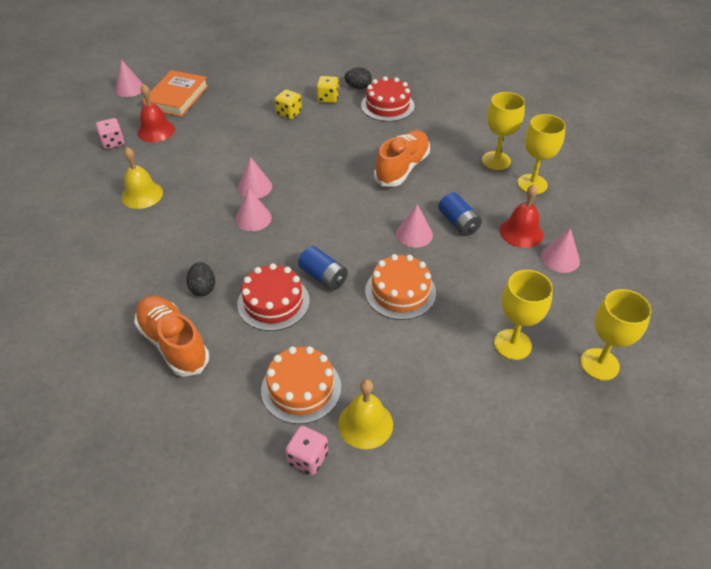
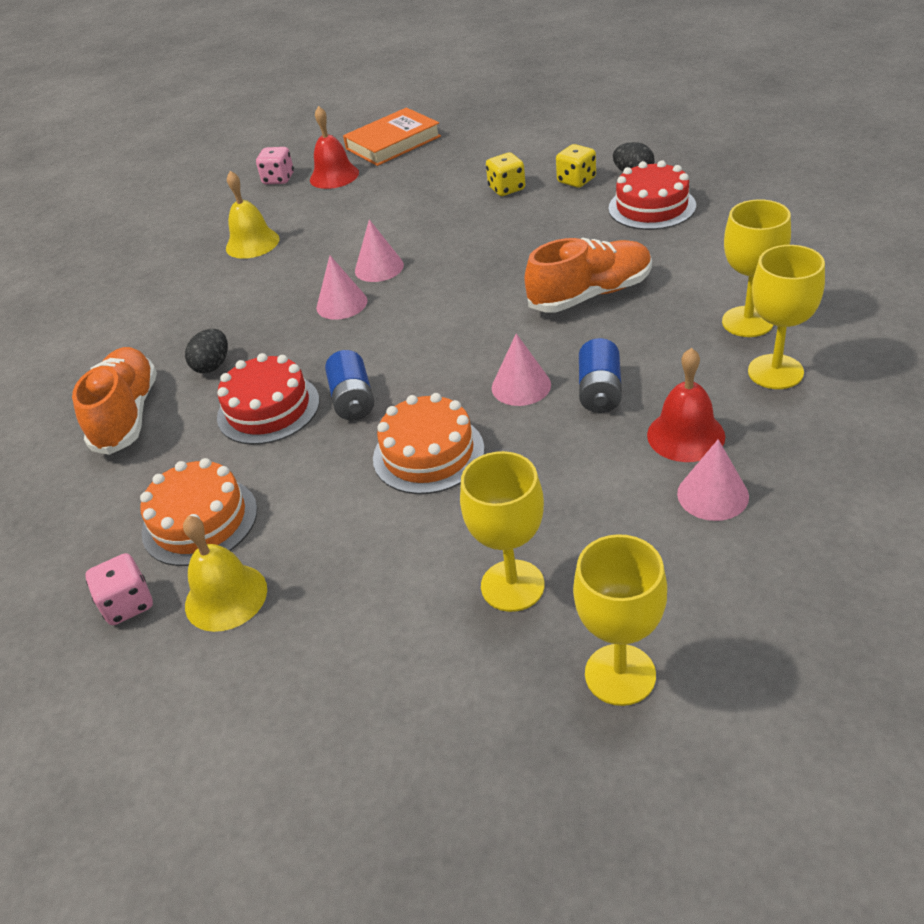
camera: 40 degrees right, 5 degrees down
pink cone [115,60,143,97] -> none

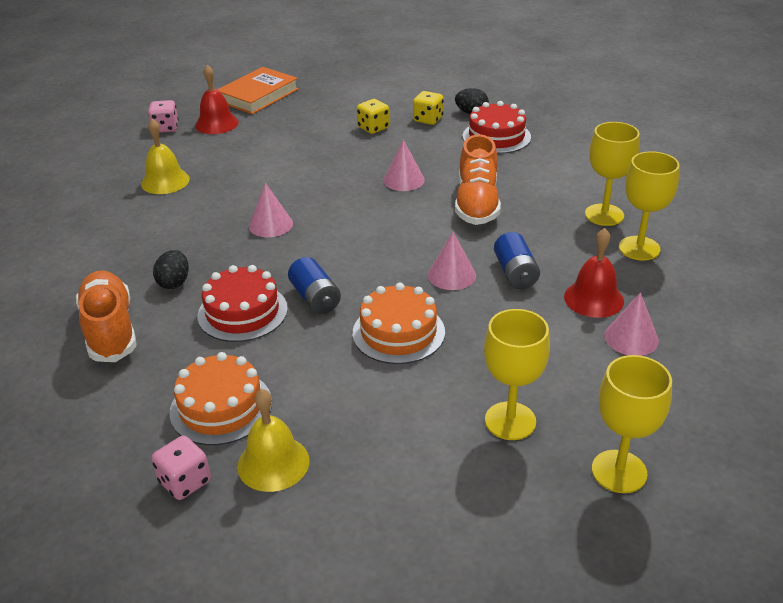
camera: 20 degrees left, 5 degrees down
pink cone [355,219,404,282] -> pink cone moved to [383,140,425,191]
orange shoe [524,238,652,313] -> orange shoe turned 135 degrees clockwise [455,134,501,225]

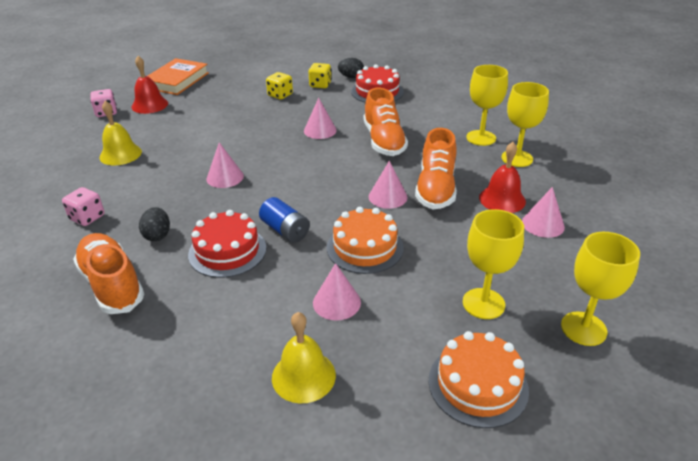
camera: 15 degrees left, 0 degrees up
pink dice [152,436,211,500] -> pink dice moved to [62,187,105,226]
orange cake [170,352,272,445] -> orange cake moved to [428,331,529,428]
blue battery [494,232,540,289] -> orange shoe [415,128,457,209]
none -> pink cone [313,263,361,321]

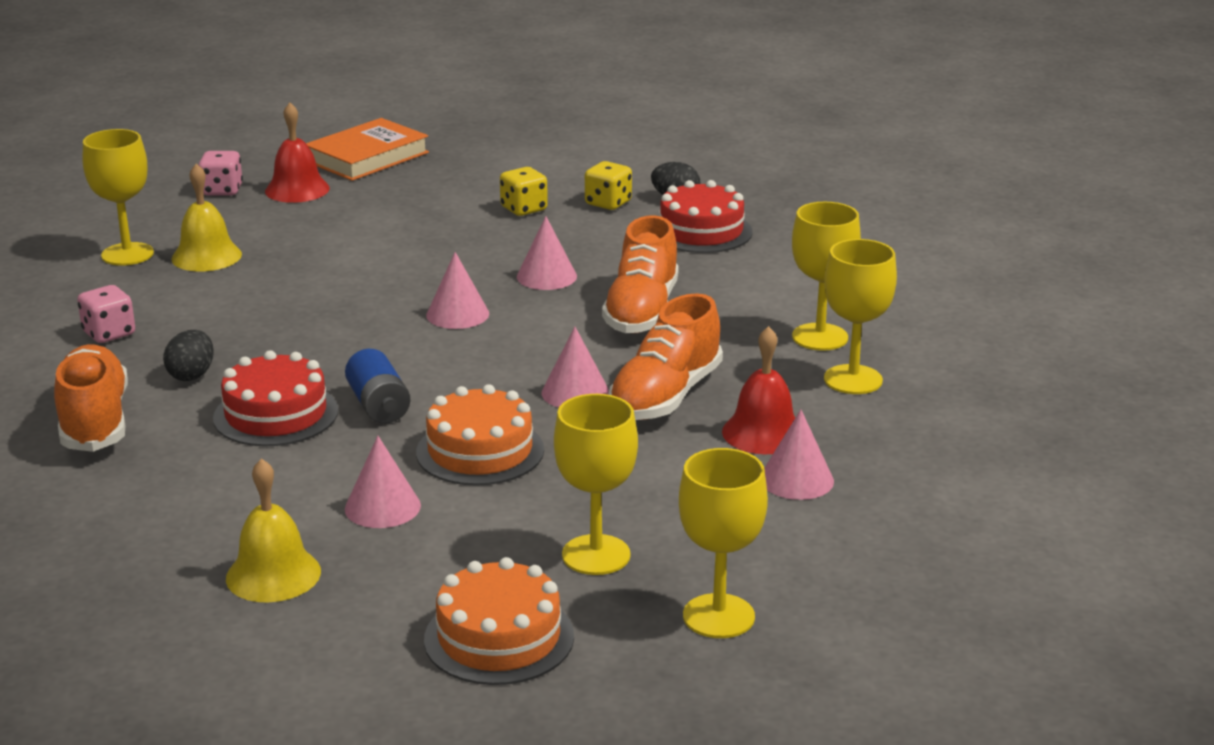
camera: 20 degrees right, 10 degrees down
pink cone [206,142,244,188] -> pink cone moved to [426,252,489,329]
none -> yellow goblet [83,129,154,266]

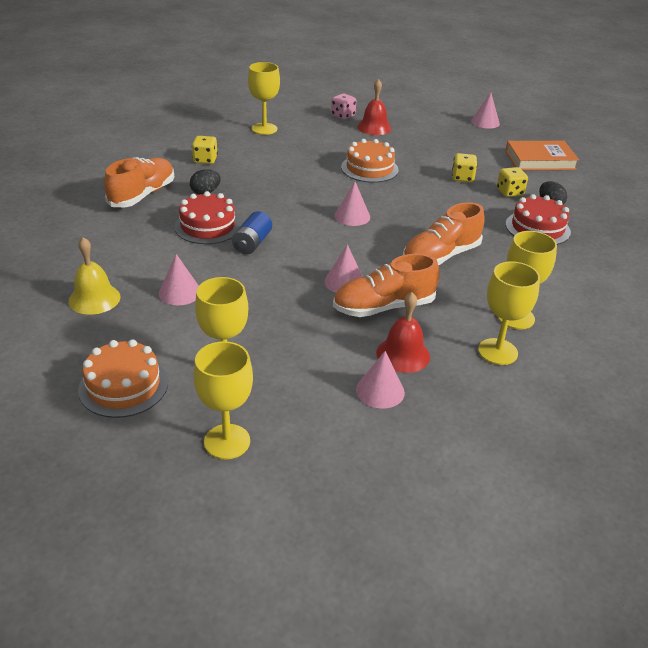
camera: 40 degrees right, 10 degrees up
pink dice [77,285,135,343] -> yellow dice [192,136,218,164]
yellow bell [172,164,242,272] -> none
orange book [306,118,429,181] -> orange book moved to [506,141,579,170]
orange cake [416,384,544,486] -> orange cake moved to [341,139,399,183]
pink cone [517,216,577,290] -> pink cone moved to [471,93,500,129]

